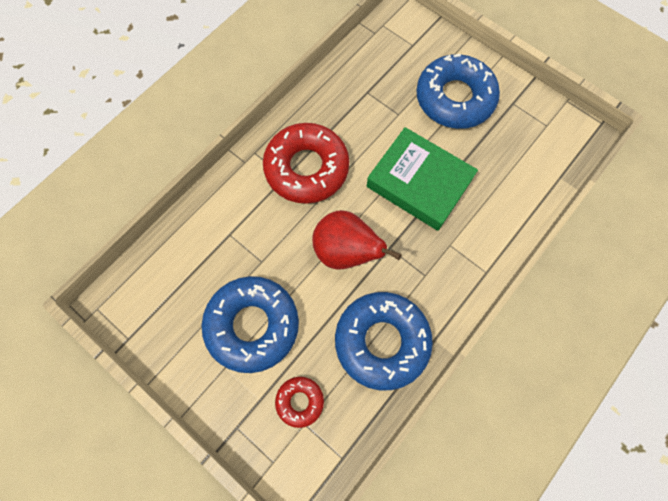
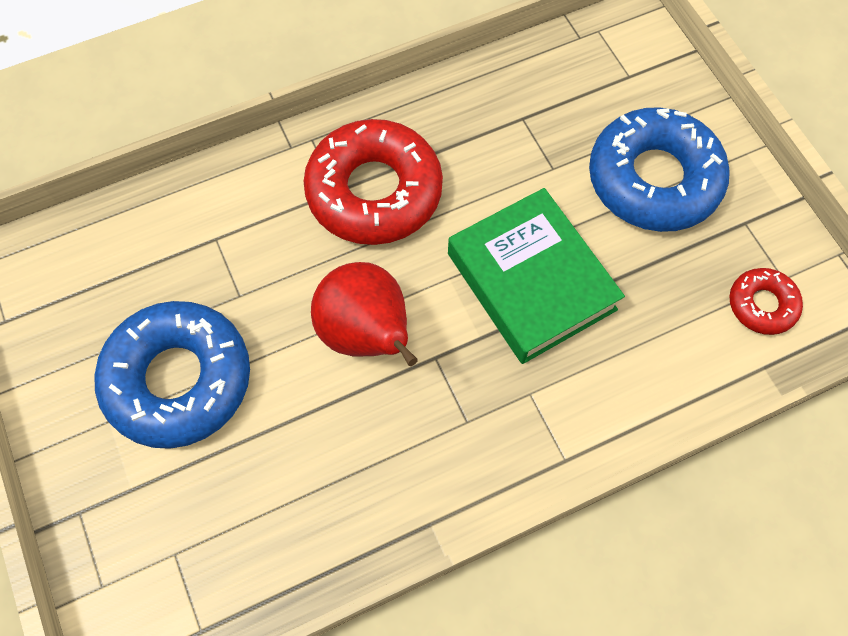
camera: 25 degrees right, 5 degrees down
red donut [275,377,324,428] -> red donut moved to [729,268,803,335]
blue donut [335,292,433,391] -> none

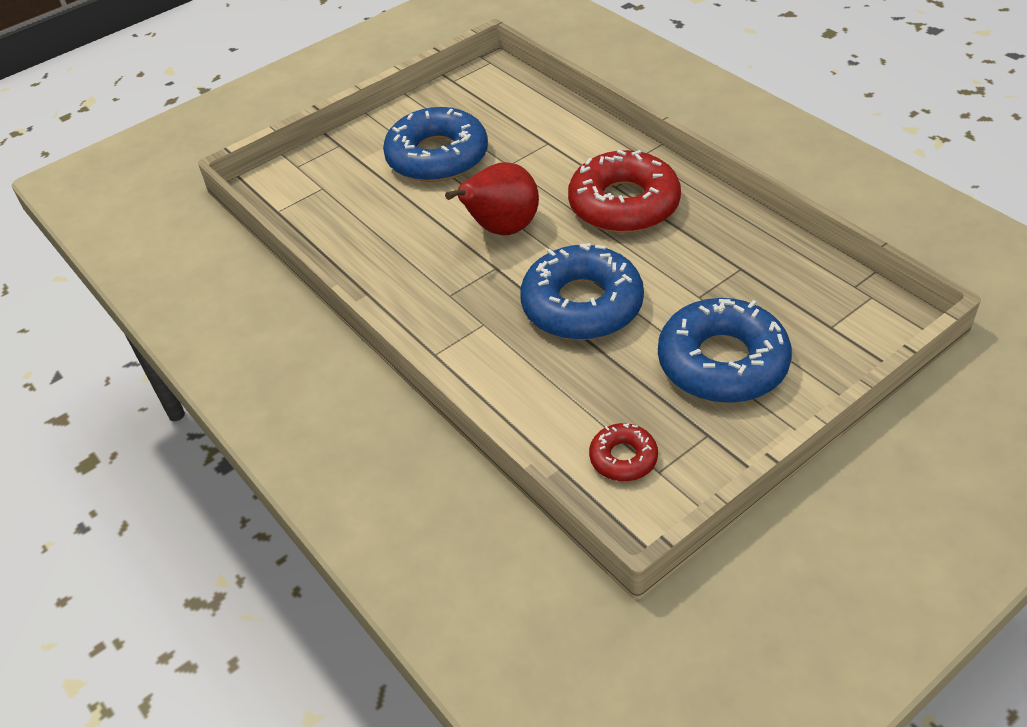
camera: 80 degrees right, 20 degrees down
green book [448,188,625,364] -> blue donut [520,243,644,340]

